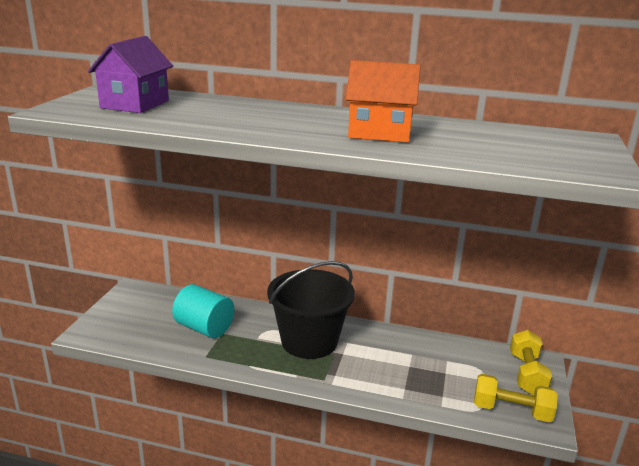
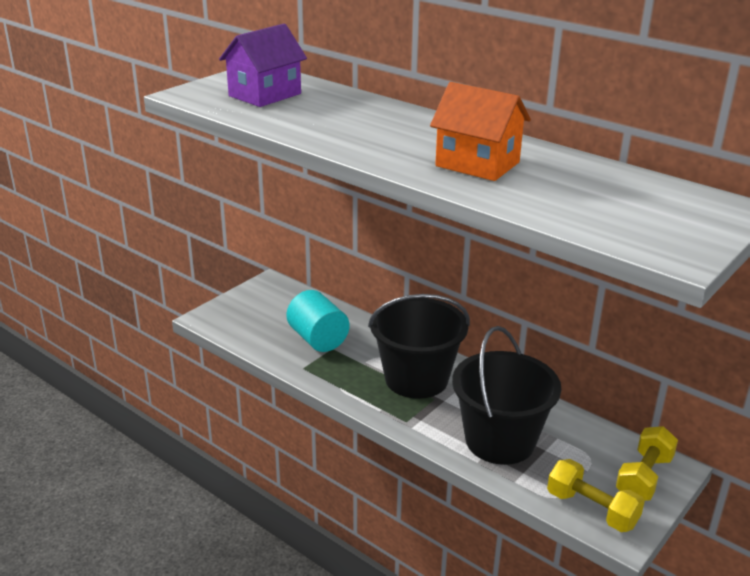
camera: 25 degrees right, 5 degrees up
none -> black bucket [452,326,561,465]

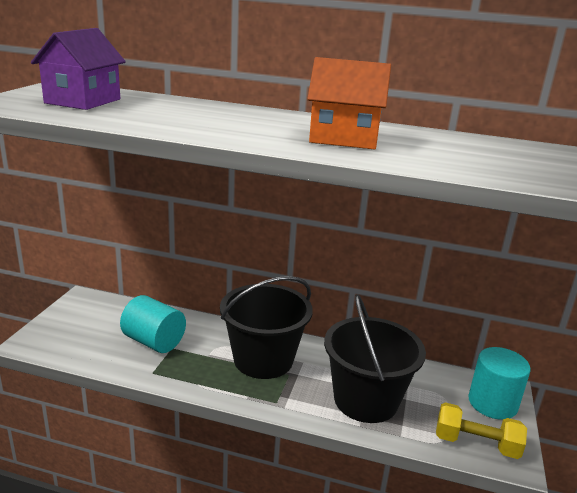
camera: 25 degrees left, 5 degrees down
yellow dumbbell [616,426,678,501] -> turquoise cylinder [468,347,531,420]

